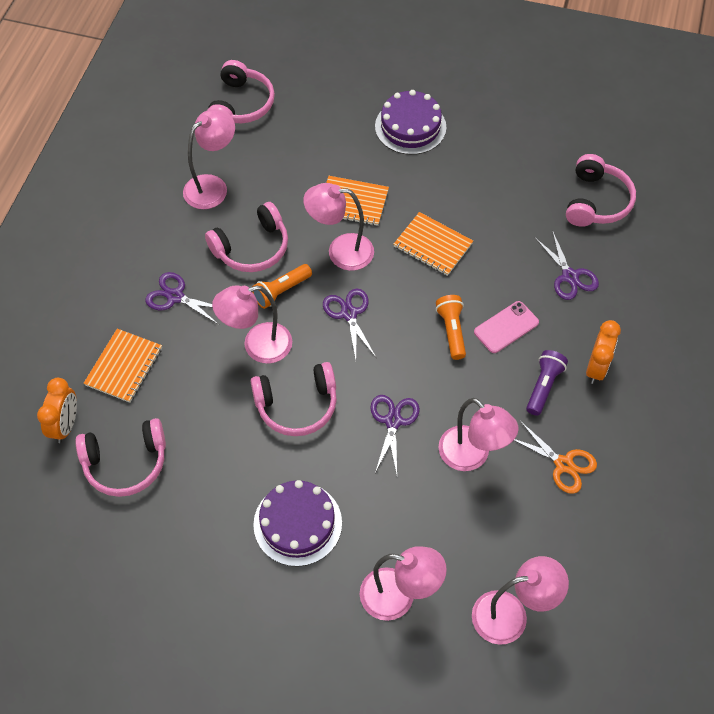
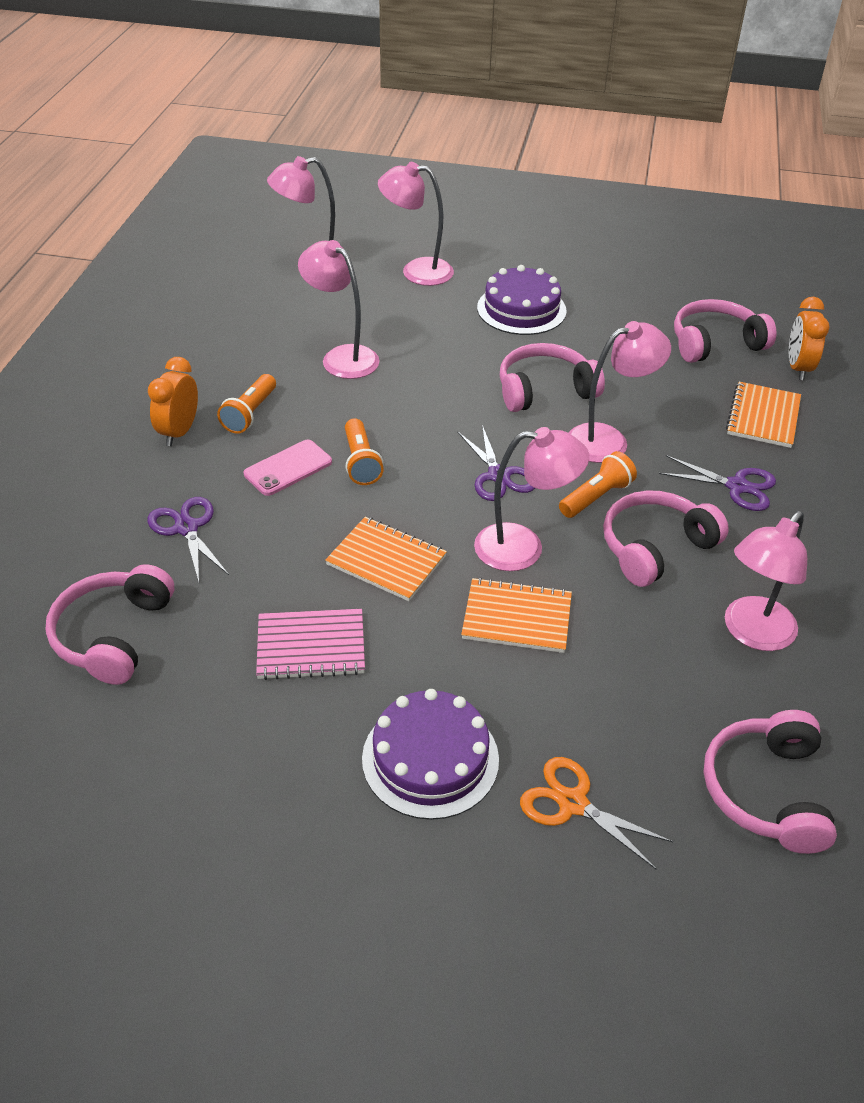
camera: 175 degrees right, 15 degrees down
purple scissors [370,395,420,474] -> none
orange scissors [514,421,597,494] -> orange scissors moved to [520,757,673,869]
purple flashlight [526,350,568,416] -> orange flashlight [217,374,276,434]
none -> pink notebook [256,609,365,680]

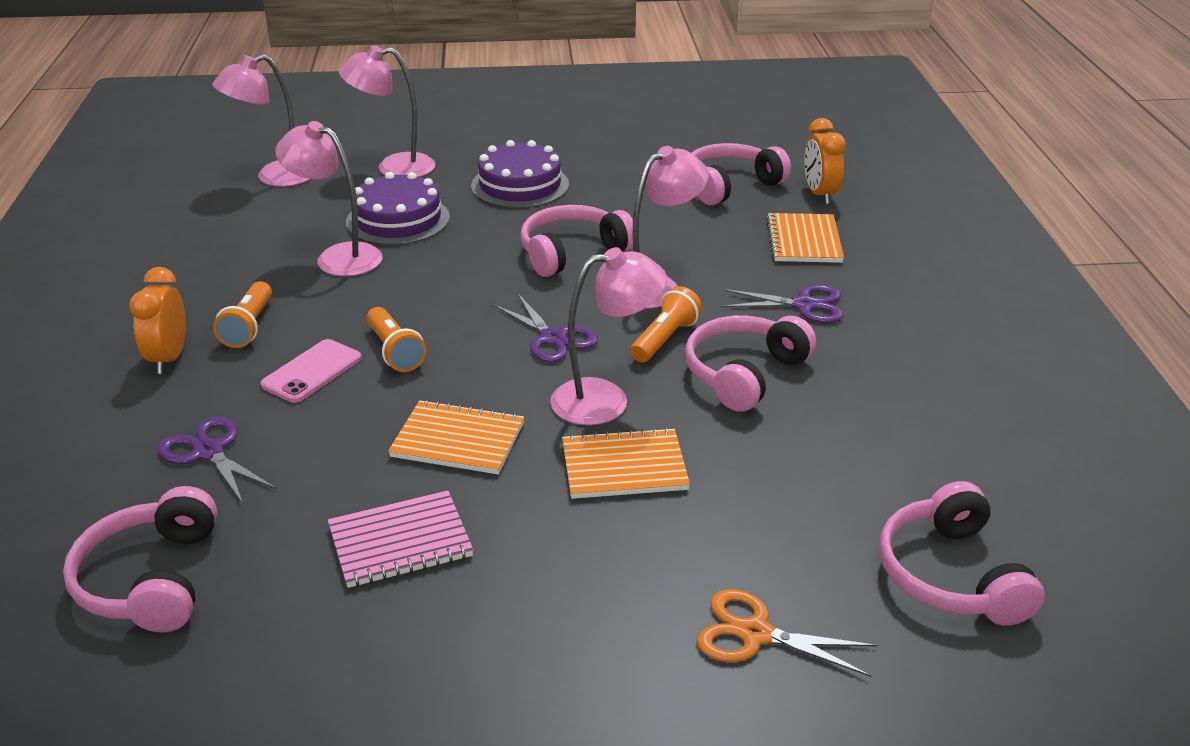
camera: 15 degrees left, 10 degrees down
purple cake [362,689,499,820] -> purple cake moved to [346,172,450,245]
pink lamp [725,511,807,651] -> none

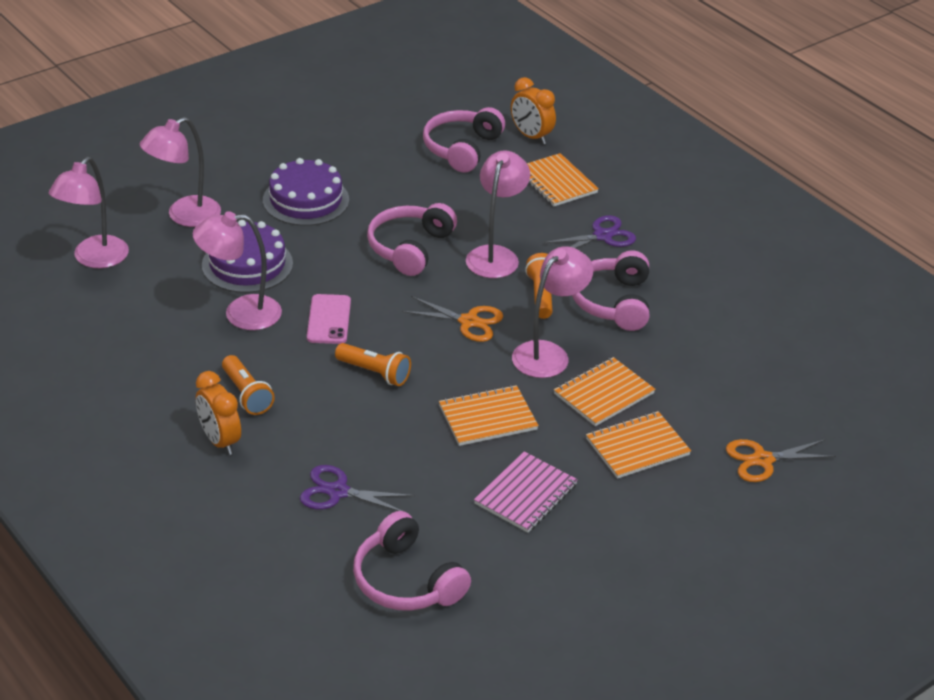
camera: 35 degrees left, 5 degrees up
pink phone [261,339,362,403] -> pink phone moved to [307,294,351,344]
purple scissors [493,294,598,363] -> orange scissors [402,296,503,342]
pink headphones [879,481,1045,626] -> none
none -> orange notebook [586,411,691,479]

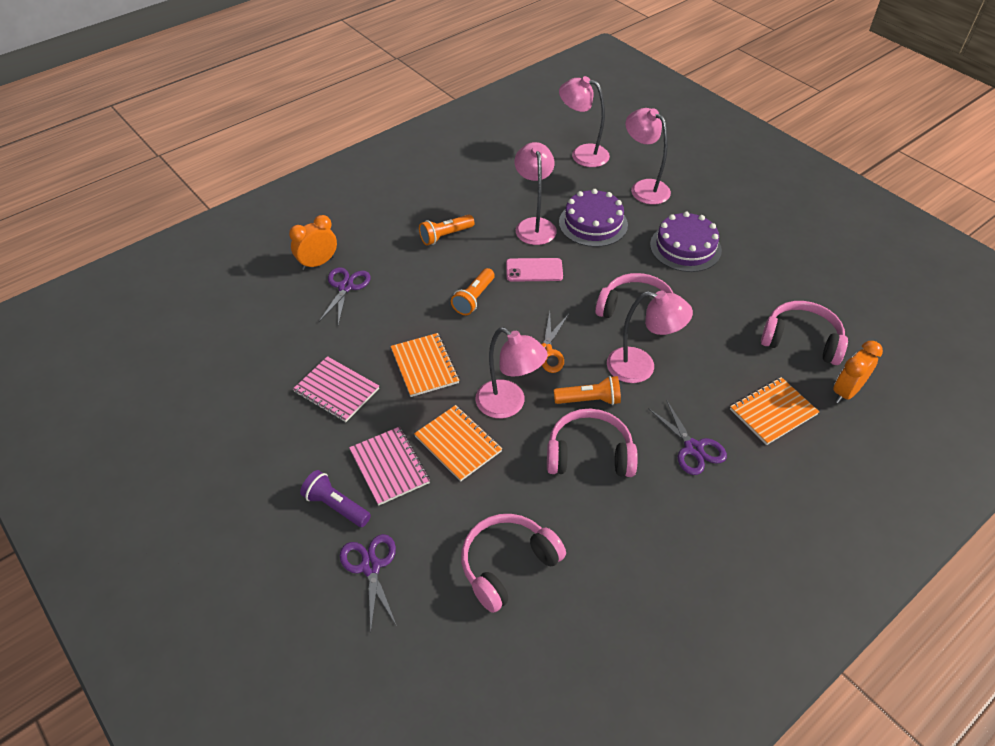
camera: 90 degrees right, 10 degrees up
orange clock [196,371,241,455] -> orange clock moved to [289,215,337,270]
pink headphones [353,511,471,611] -> pink headphones moved to [461,514,566,613]
orange notebook [586,411,691,479] -> pink notebook [349,427,430,506]
orange scissors [726,439,836,482] -> purple scissors [340,534,397,631]
none -> purple flashlight [300,470,371,527]

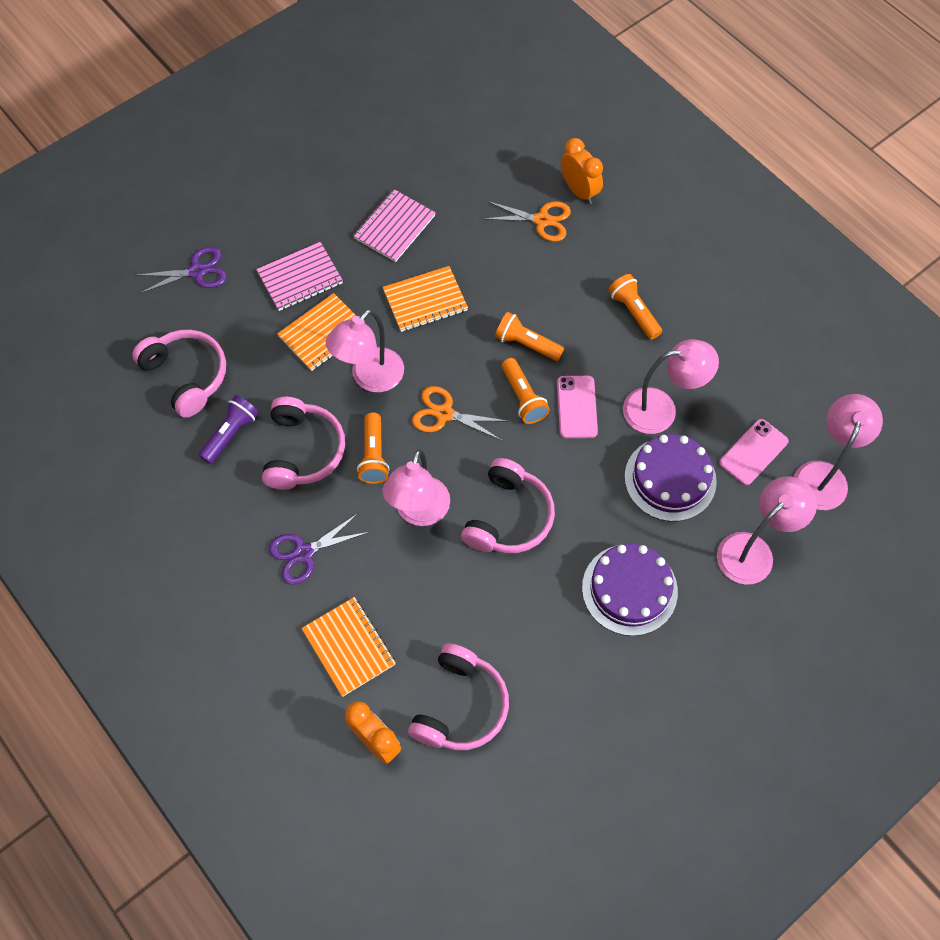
camera: 90 degrees right, 15 degrees up
purple flashlight [300,470,371,527] -> purple flashlight moved to [199,395,259,464]
purple scissors [319,267,371,325] -> orange scissors [483,201,571,242]
none -> orange flashlight [502,358,550,424]
none -> pink phone [719,419,788,485]

